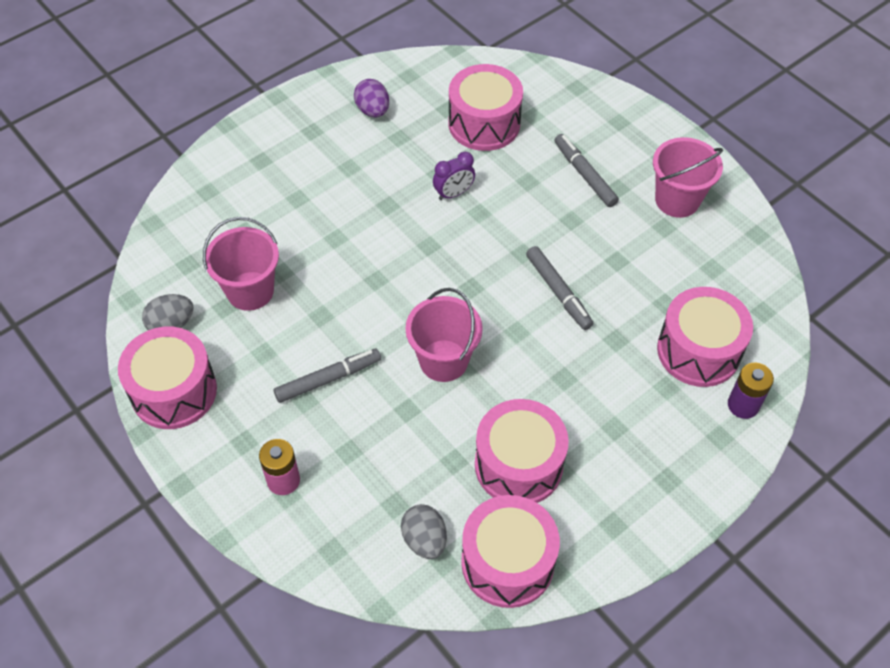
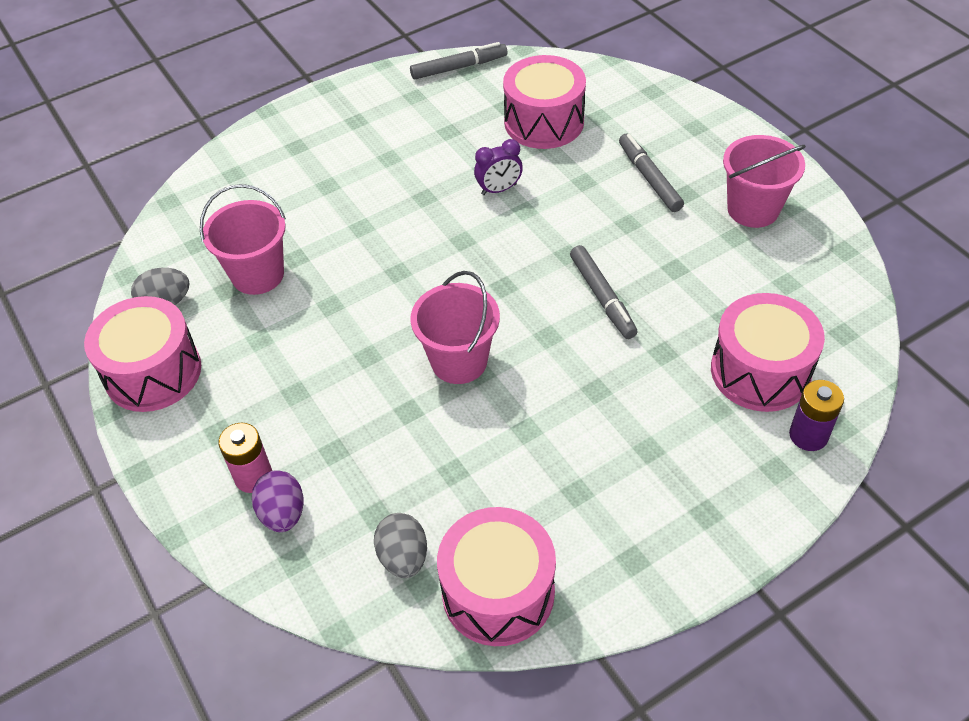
camera: 10 degrees right, 5 degrees down
grey marker [274,349,381,403] -> grey marker moved to [410,42,508,79]
purple egg [354,79,389,117] -> purple egg moved to [252,470,304,532]
pink drum [475,399,569,503] -> none

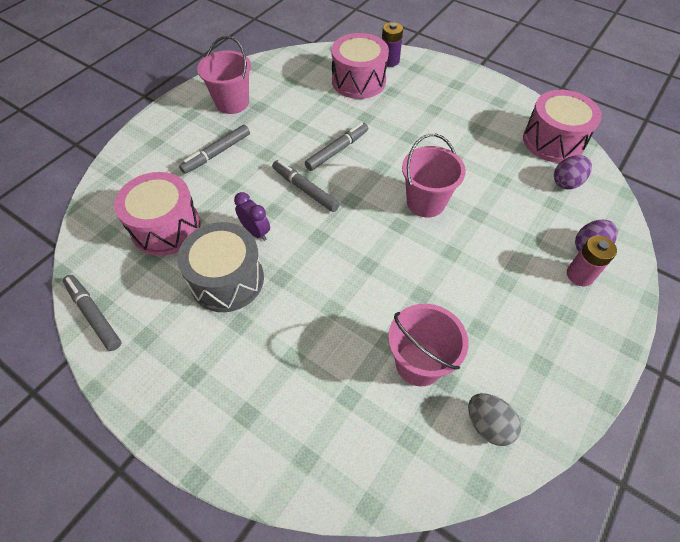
camera: 115 degrees left, 5 degrees up
pink drum [84,296,201,412] -> none
grey egg [374,513,427,578] -> purple egg [554,155,592,189]
none -> grey drum [177,222,264,312]
none -> grey marker [272,160,340,212]

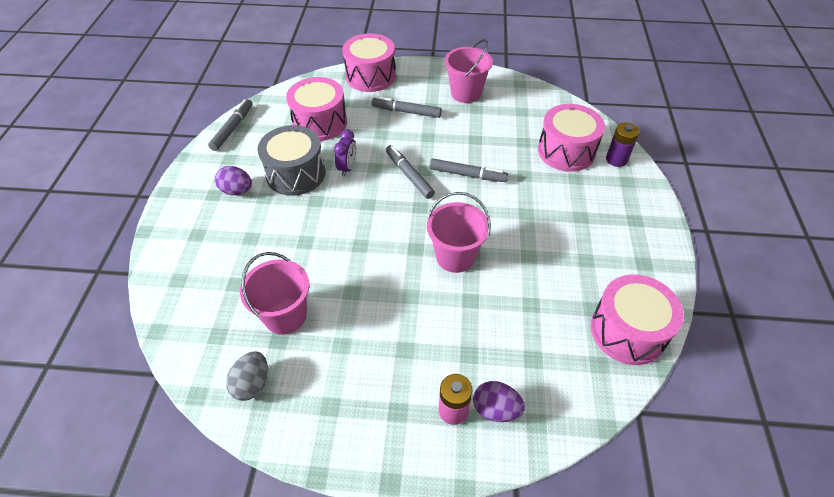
camera: 60 degrees right, 5 degrees down
grey marker [272,160,340,212] -> grey marker turned 45 degrees counterclockwise [386,145,435,199]
purple egg [554,155,592,189] -> purple egg moved to [215,166,252,195]
none -> pink drum [342,33,396,92]

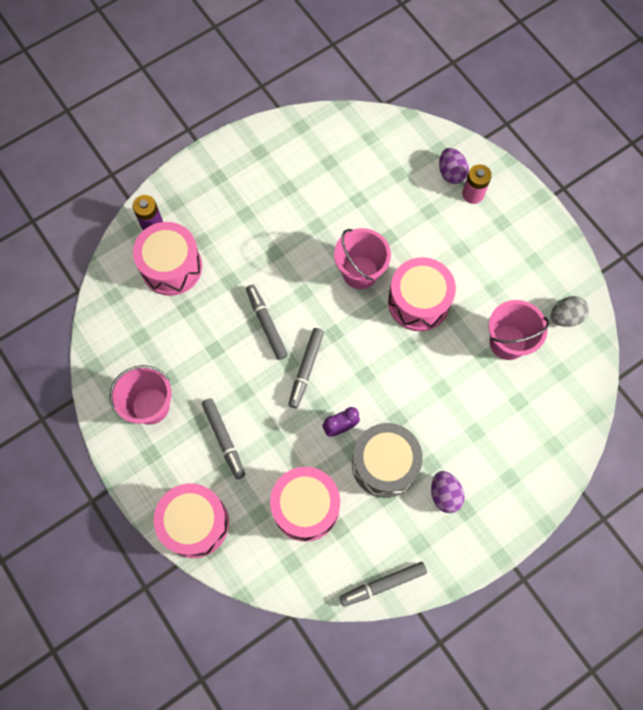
camera: 130 degrees left, 20 degrees up
pink drum [591,274,684,365] -> pink drum moved to [388,257,456,331]

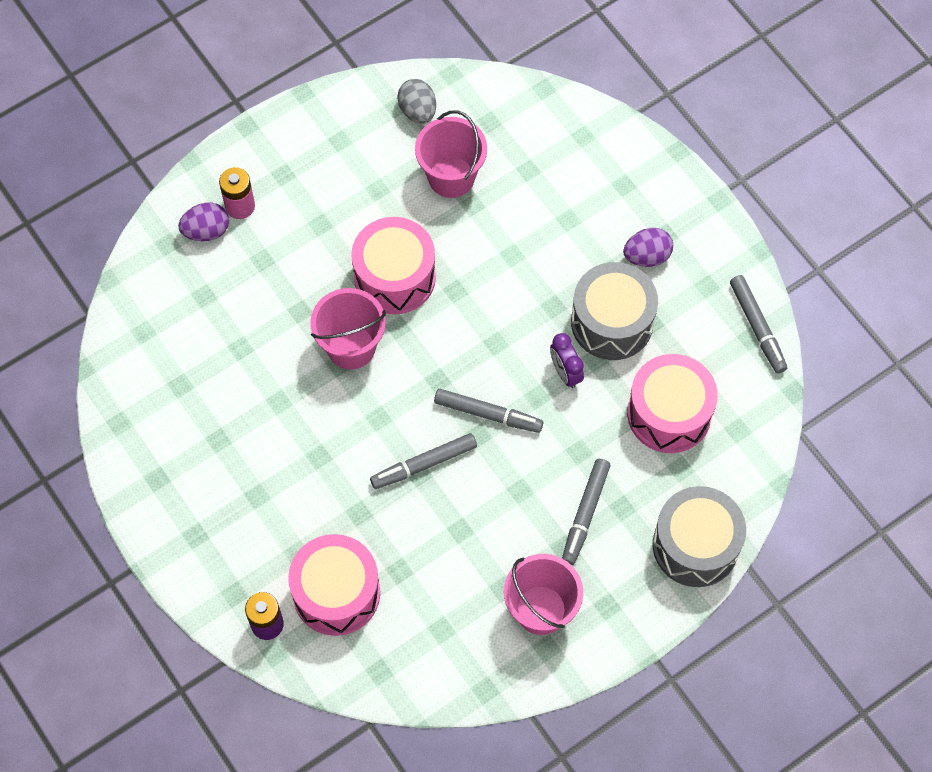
camera: 90 degrees left, 5 degrees down
pink drum [154,483,229,558] -> grey drum [653,486,746,587]
grey marker [202,398,245,479] -> grey marker turned 135 degrees clockwise [562,459,610,565]

